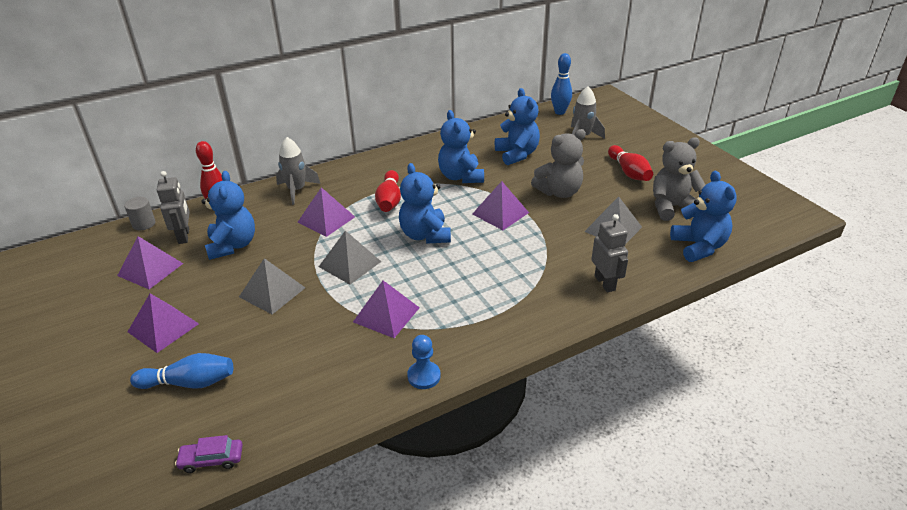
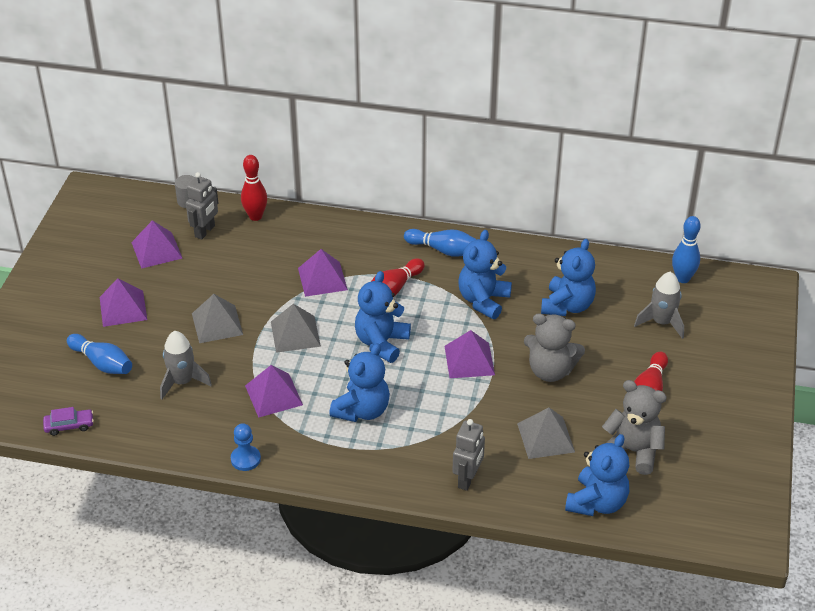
camera: 40 degrees right, 5 degrees up
purple car [175,435,243,473] -> purple car turned 135 degrees clockwise [43,407,94,436]
blue teddy bear [202,171,255,260] -> blue teddy bear moved to [329,343,390,422]
grey rocket [276,137,321,205] -> grey rocket moved to [160,331,212,399]
none -> blue bowling pin [404,229,477,257]

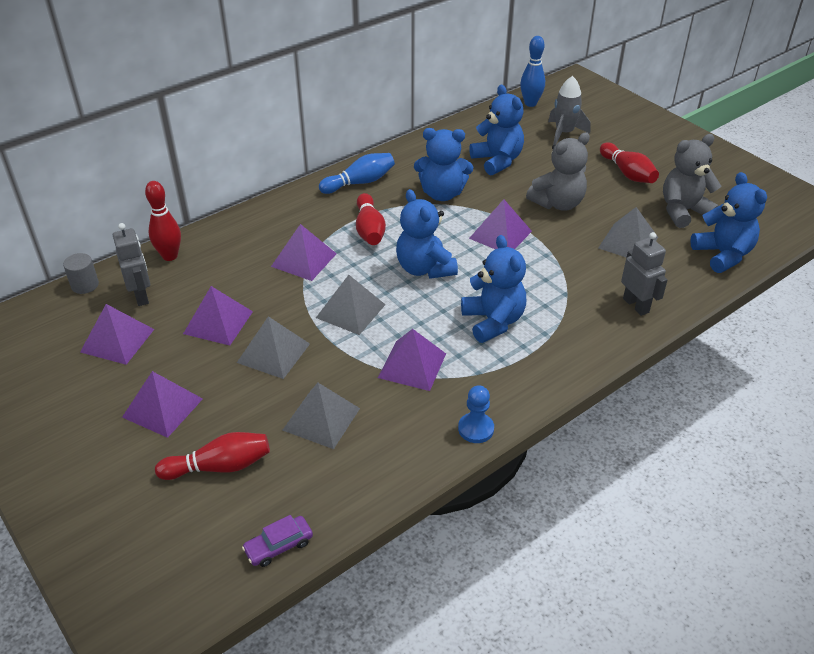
camera: 50 degrees left, 0 degrees up
purple car [43,407,94,436] -> purple car turned 150 degrees counterclockwise [242,515,313,567]
blue bowling pin [67,334,132,374] -> red bowling pin [155,432,270,480]
grey rocket [160,331,212,399] -> grey pyramid [282,383,360,449]
blue teddy bear [458,230,512,319] -> blue teddy bear turned 60 degrees counterclockwise [414,128,473,201]
none -> purple pyramid [183,286,253,346]

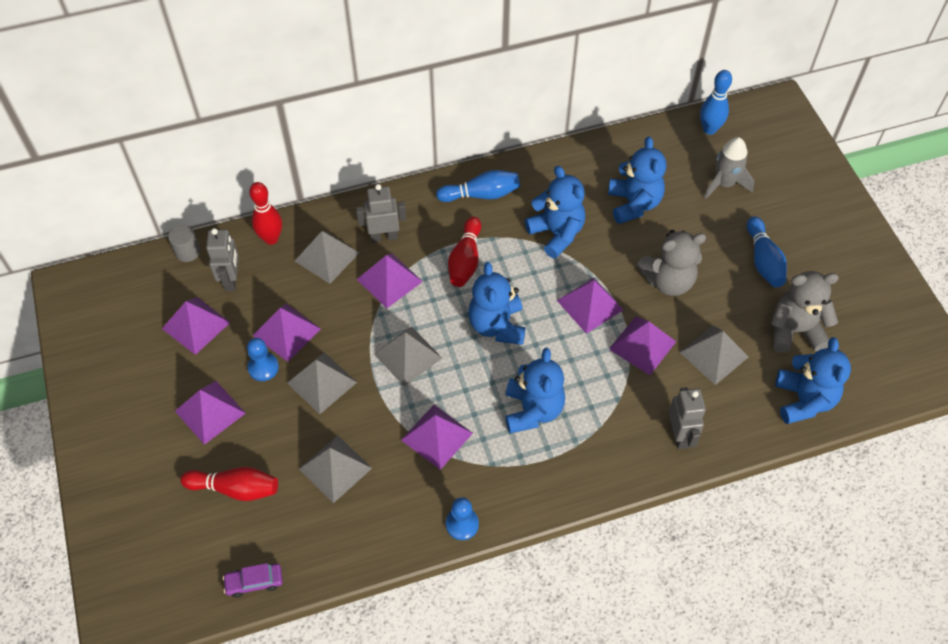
camera: 20 degrees right, 15 degrees up
blue teddy bear [414,128,473,201] -> blue teddy bear turned 150 degrees counterclockwise [525,166,585,259]
red bowling pin [600,142,659,183] -> blue bowling pin [747,216,787,287]
none -> blue pawn [247,338,279,381]
none -> grey pyramid [295,231,359,284]
none -> grey robot [356,184,406,243]
none -> purple pyramid [609,316,676,375]

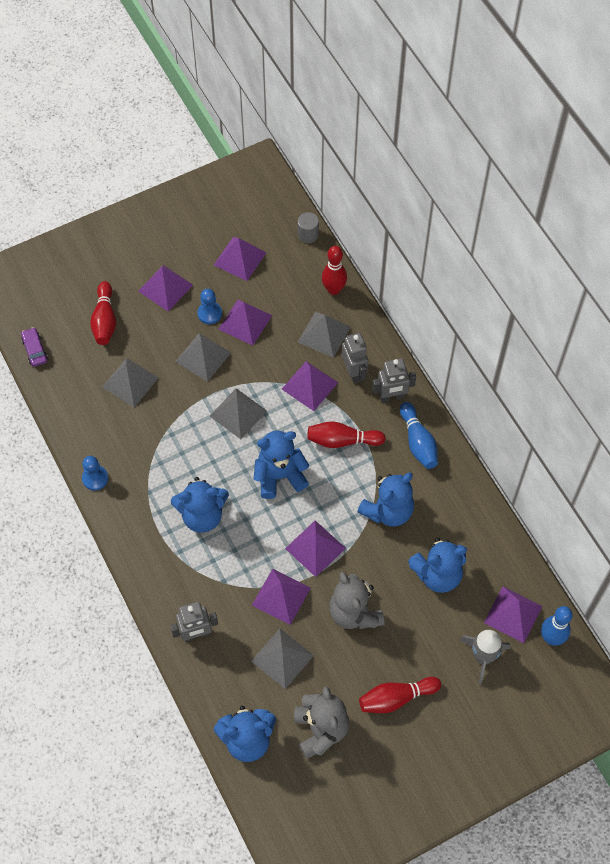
camera: 80 degrees right, 5 degrees up
grey robot [206,228,239,291] -> grey robot moved to [372,359,416,402]
purple pyramid [401,405,473,470] -> purple pyramid moved to [484,586,542,643]
blue bowling pin [747,216,787,287] -> red bowling pin [359,677,441,713]

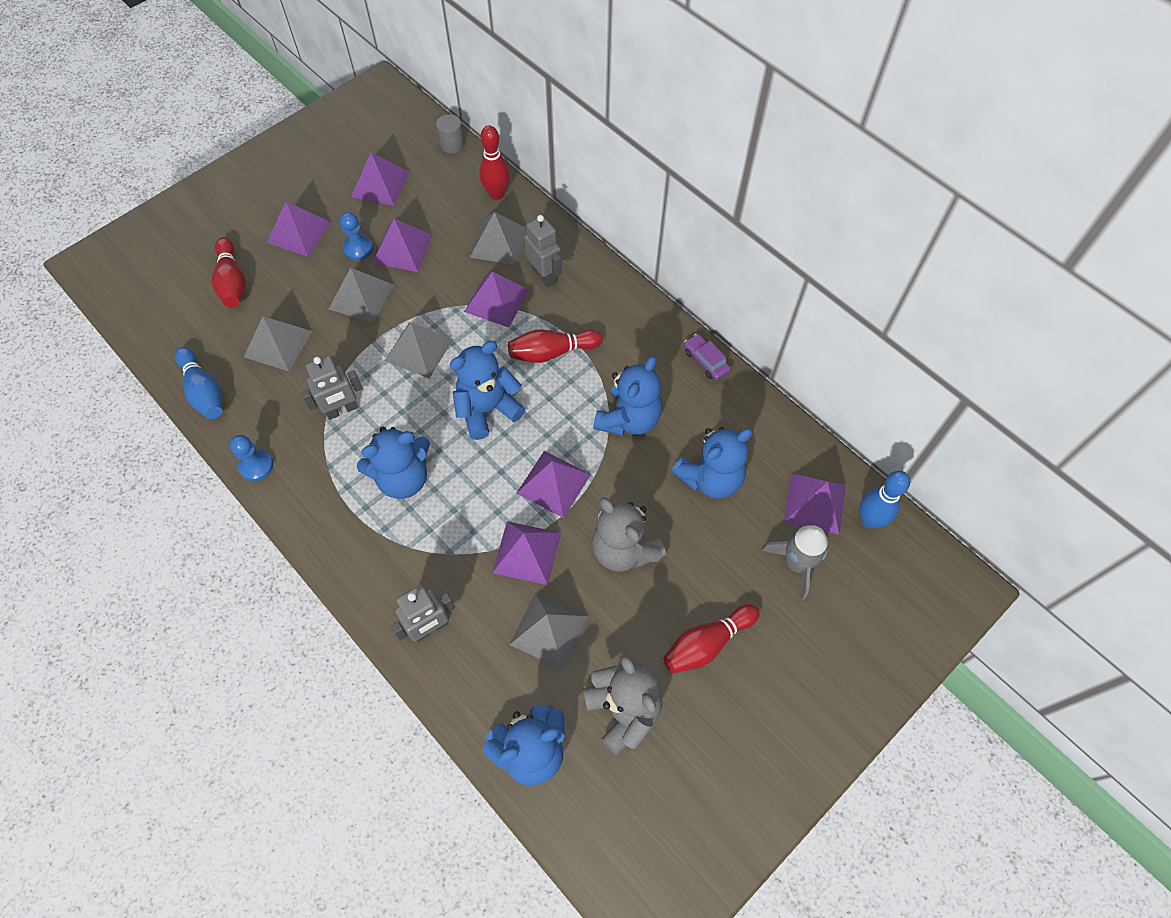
camera: 15 degrees left, 0 degrees up
purple car [21,327,48,367] -> purple car moved to [684,334,731,380]
grey robot [372,359,416,402] -> grey robot moved to [301,355,363,420]
blue bowling pin [400,402,438,469] -> blue bowling pin moved to [175,347,222,419]

